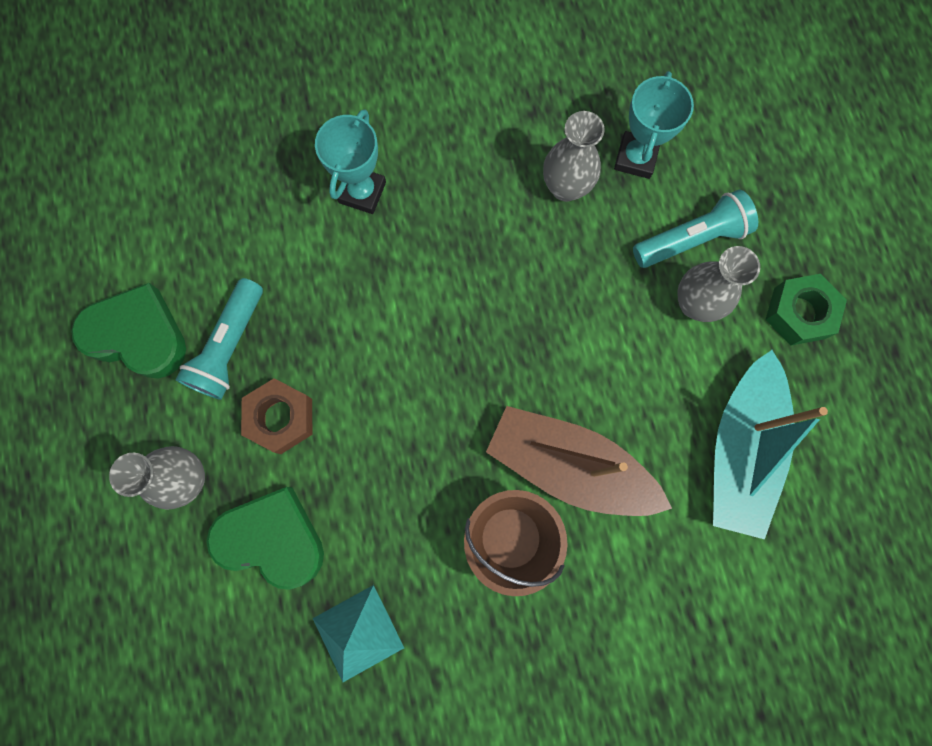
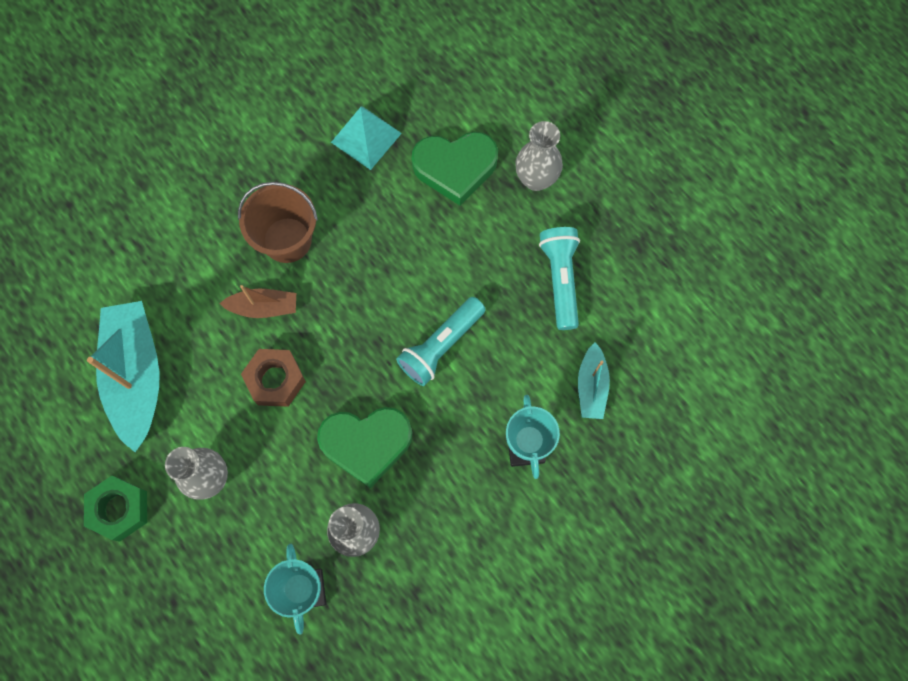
camera: 155 degrees right, 5 degrees down
green heart [71,283,186,379] -> green heart moved to [317,407,412,488]
brown nut [241,378,312,454] -> brown nut moved to [241,349,306,407]
brown boat [486,406,672,516] -> brown boat [219,285,296,318], size x0.51
turquoise flashlight [633,189,758,268] -> turquoise flashlight moved to [396,297,485,386]
none -> turquoise boat [578,342,610,419]

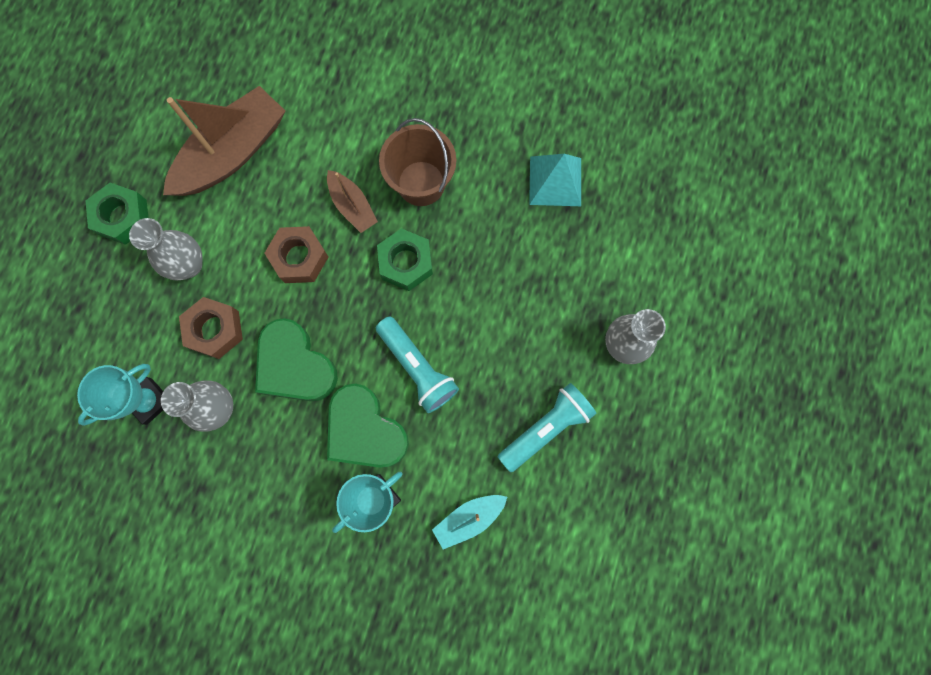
camera: 55 degrees right, 5 degrees up
turquoise boat [87,301,159,452] -> brown boat [163,86,285,196]
turquoise flashlight [396,297,485,386] -> turquoise flashlight turned 135 degrees counterclockwise [376,317,459,413]
green heart [412,132,498,205] -> green heart moved to [327,383,409,468]
none -> brown nut [179,297,243,359]
none -> green nut [377,228,433,291]

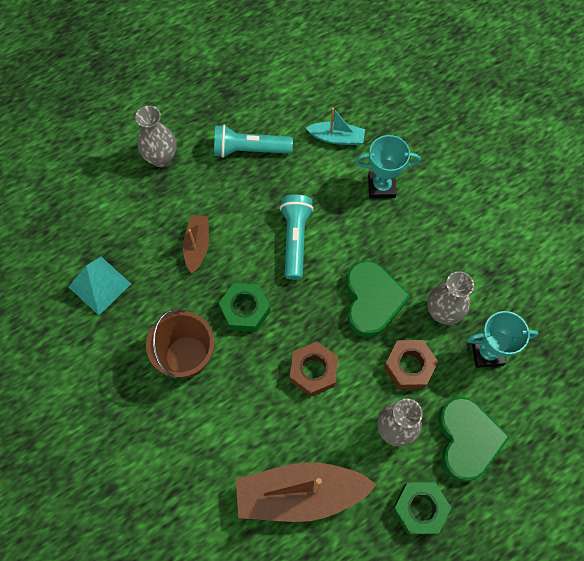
camera: 140 degrees left, 10 degrees down
brown boat [327,170,378,233] -> brown boat moved to [183,215,209,273]
green heart [327,383,409,468] -> green heart moved to [438,397,510,482]

